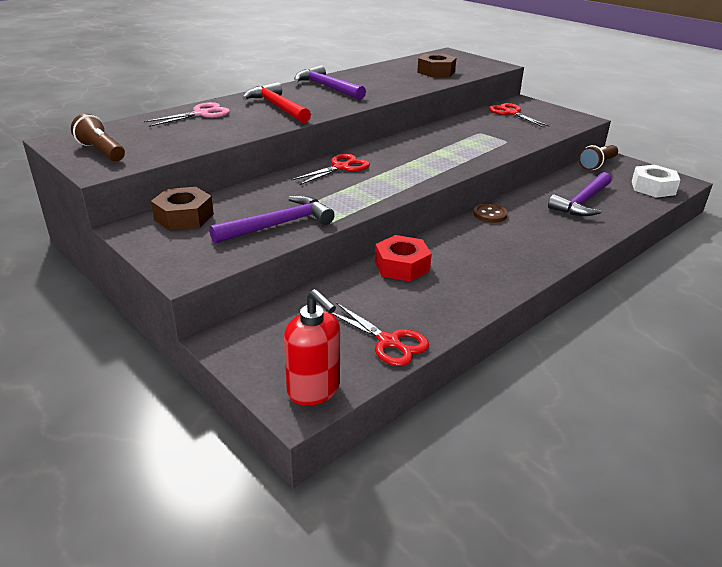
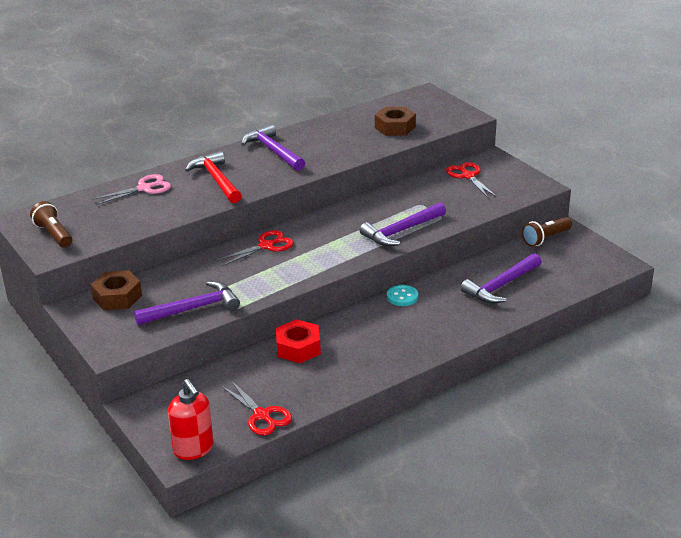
camera: 10 degrees right, 0 degrees up
brown button [473,204,508,223] -> turquoise button [387,285,418,306]
white nut [632,165,680,198] -> none
none -> purple hammer [360,202,446,246]

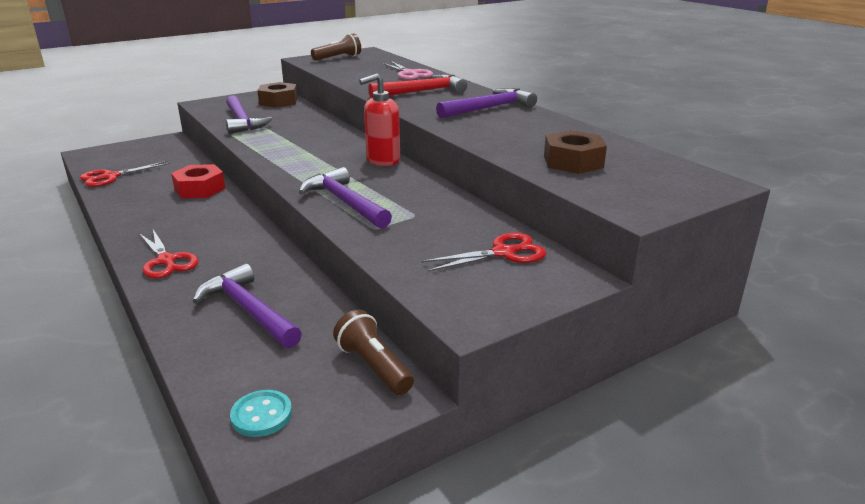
camera: 90 degrees right, 5 degrees down
red soap dispenser [168,379,214,460] -> red soap dispenser moved to [359,73,400,166]
red scissors [216,230,294,266] -> red scissors moved to [139,230,199,279]
turquoise button [387,285,418,306] -> turquoise button moved to [230,390,292,437]

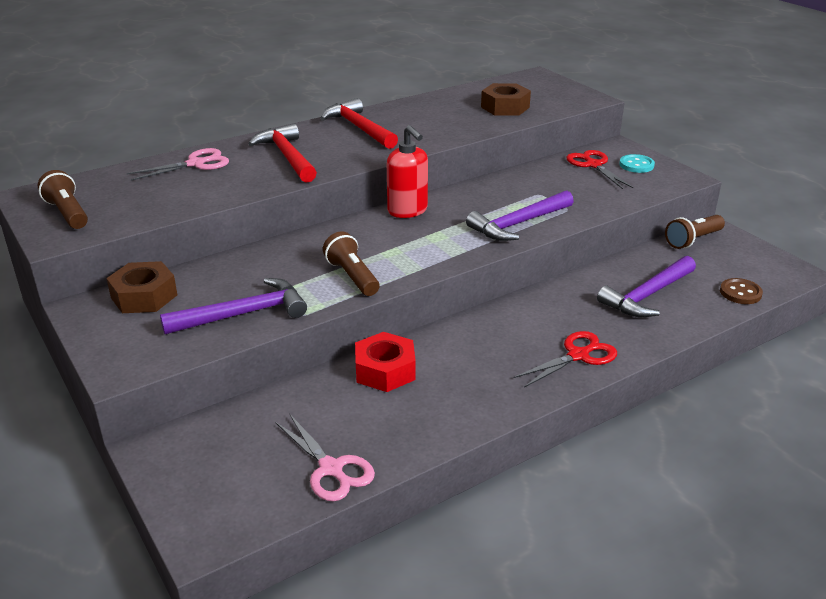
camera: 90 degrees left, 5 degrees up
red scissors [80,161,170,187] -> pink scissors [275,413,375,501]
turquoise button [230,390,292,437] -> turquoise button moved to [619,154,655,173]
purple hammer [436,88,537,119] -> red hammer [320,98,398,149]
none -> brown flashlight [323,231,379,296]
none -> brown button [720,278,763,304]

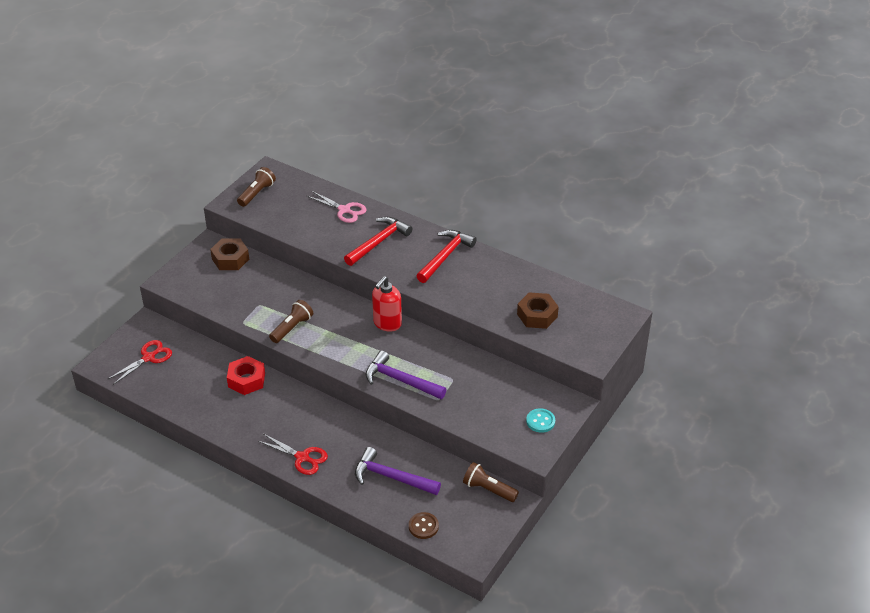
camera: 65 degrees right, 10 degrees up
purple hammer [160,278,307,334] -> none
pink scissors [275,413,375,501] -> none
red scissors [566,150,633,189] -> red scissors moved to [107,340,172,385]

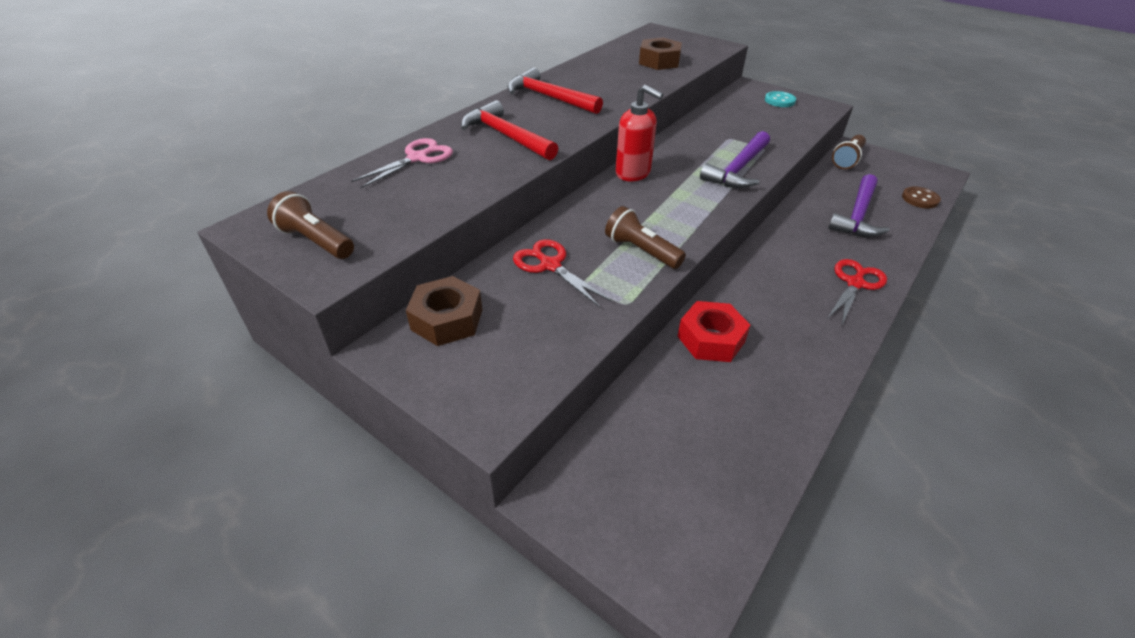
camera: 85 degrees left, 0 degrees up
red scissors [107,340,172,385] -> red scissors moved to [513,239,612,307]

